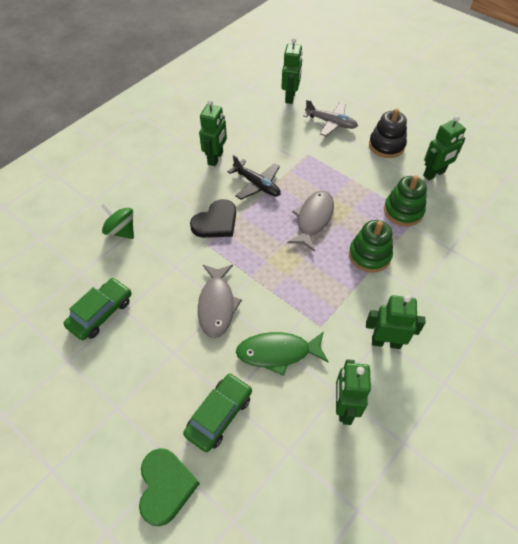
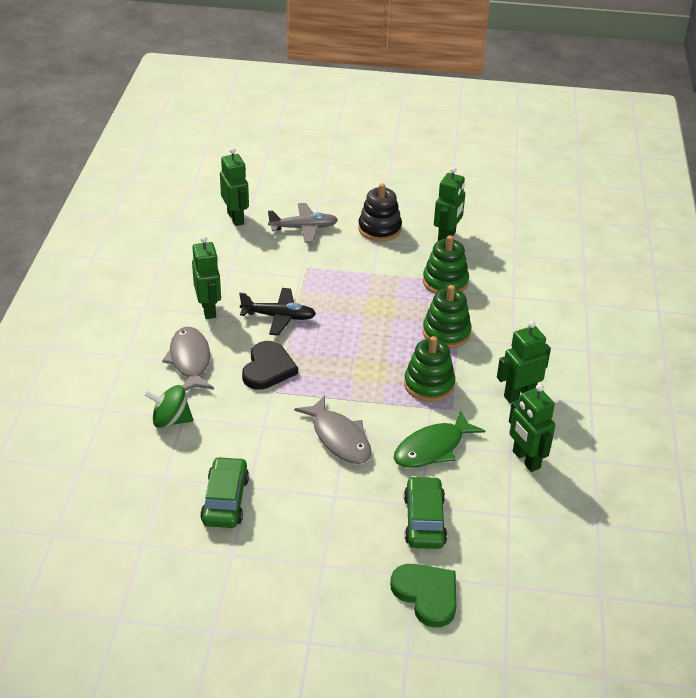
camera: 35 degrees left, 15 degrees down
grey fish [287,191,334,252] -> grey fish moved to [162,327,214,391]
none -> green stacking toy [404,336,455,402]

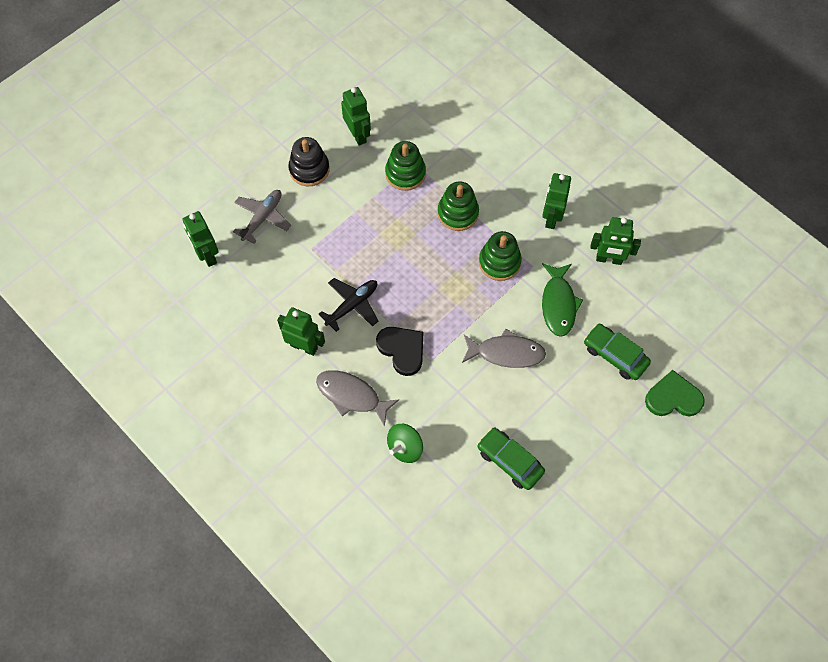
camera: 50 degrees left, 25 degrees up
green robot [220,147,249,226] -> green robot turned 135 degrees counterclockwise [182,211,219,267]

